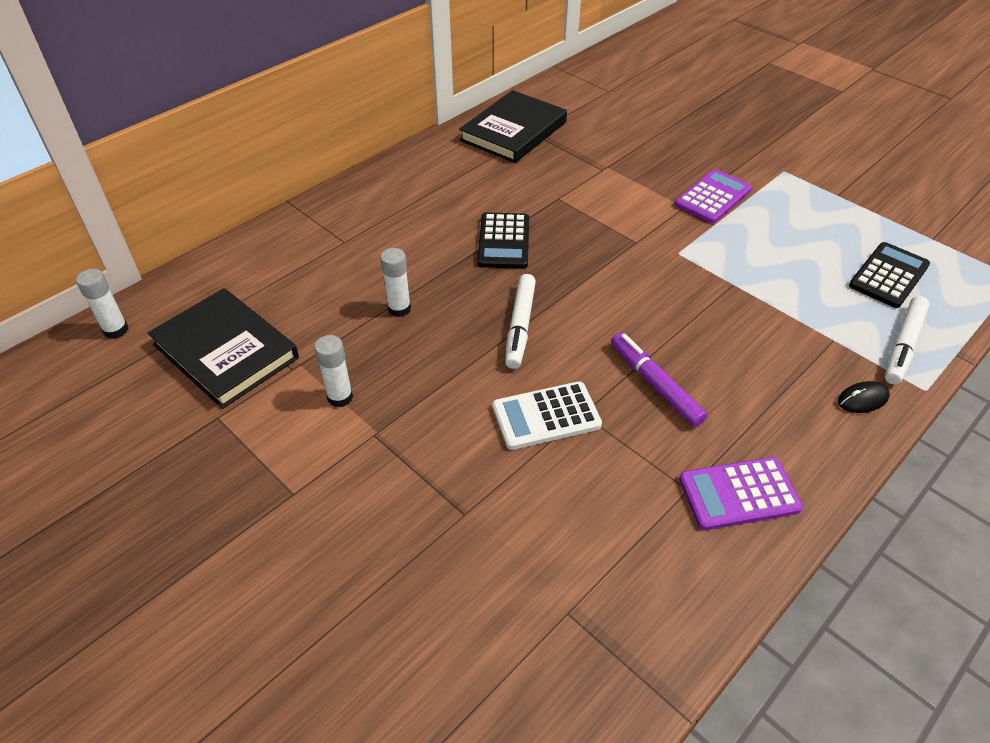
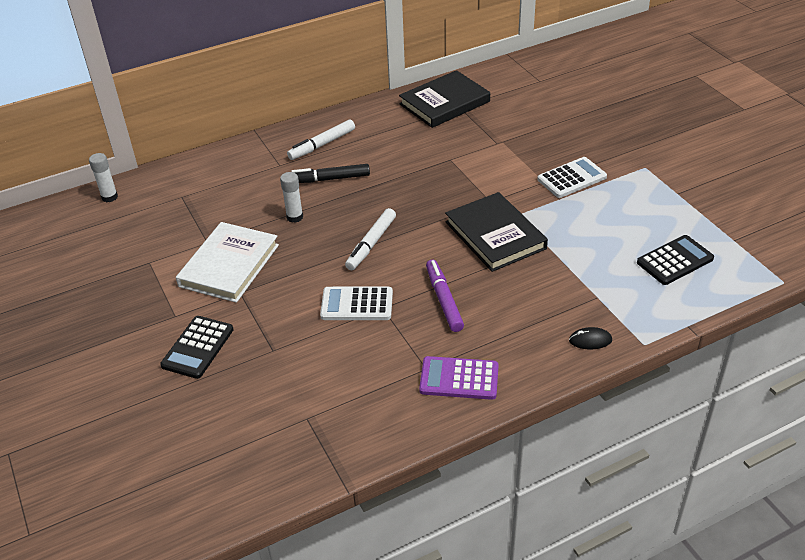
camera: 20 degrees right, 5 degrees down
black book [148,288,299,409] -> black book moved to [445,192,548,272]
white glue stick [314,335,353,407] -> white book [176,222,279,303]
black calculator [477,212,529,269] -> black calculator moved to [160,316,234,379]
purple calculator [675,169,752,223] -> white calculator [537,157,607,198]
white marker [885,296,930,385] -> white marker moved to [287,120,355,160]
none -> black marker [291,164,370,183]

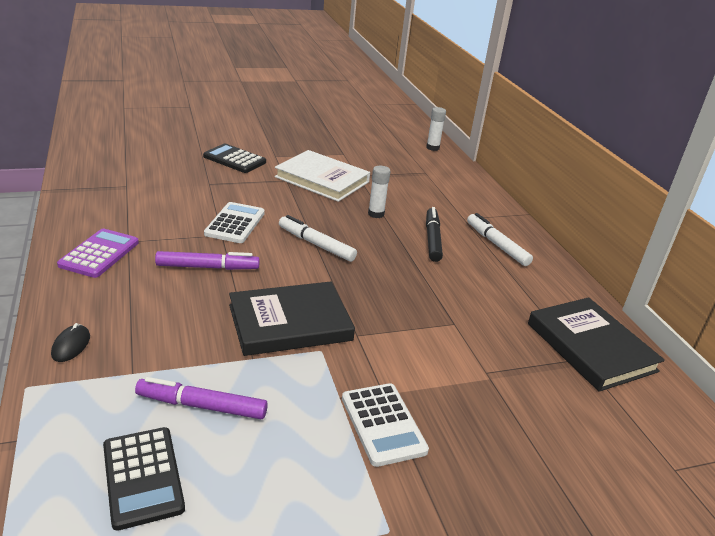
camera: 95 degrees right, 10 degrees down
none -> purple marker [135,377,268,419]

